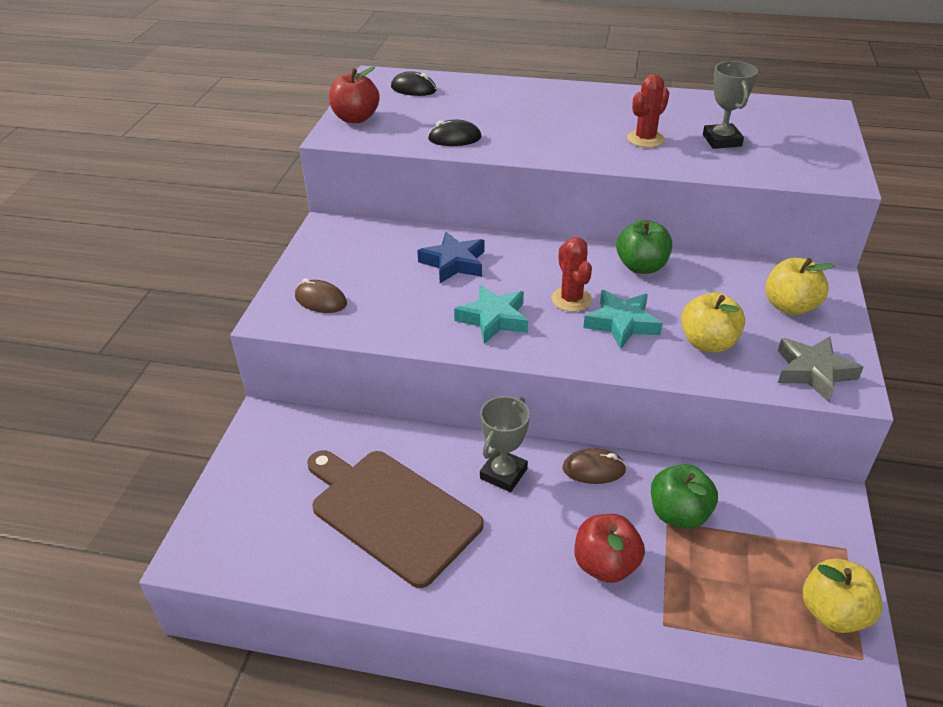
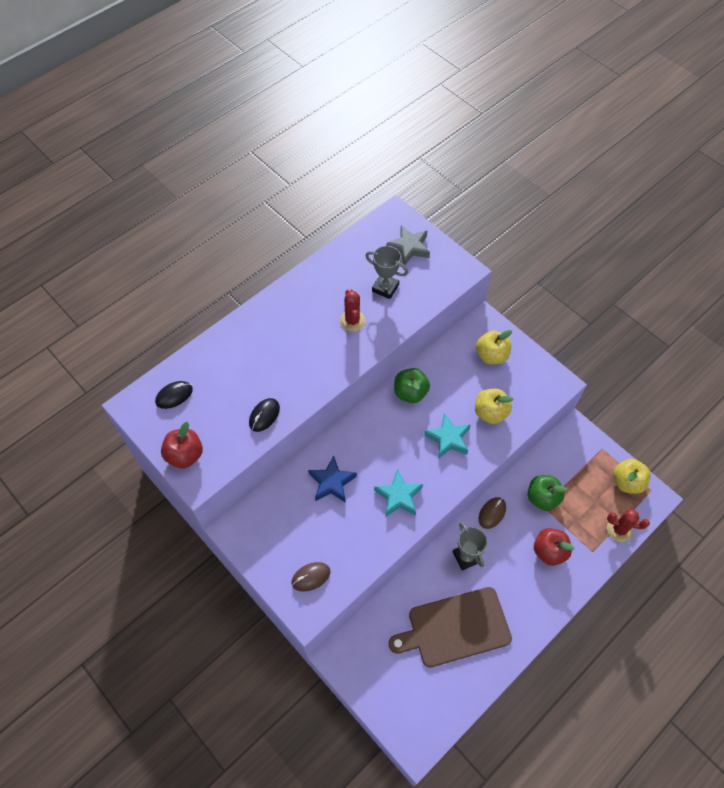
camera: 55 degrees left, 20 degrees up
red cactus [551,237,592,312] -> red cactus moved to [607,509,650,542]
grey star [778,336,863,402] -> grey star moved to [386,225,430,265]

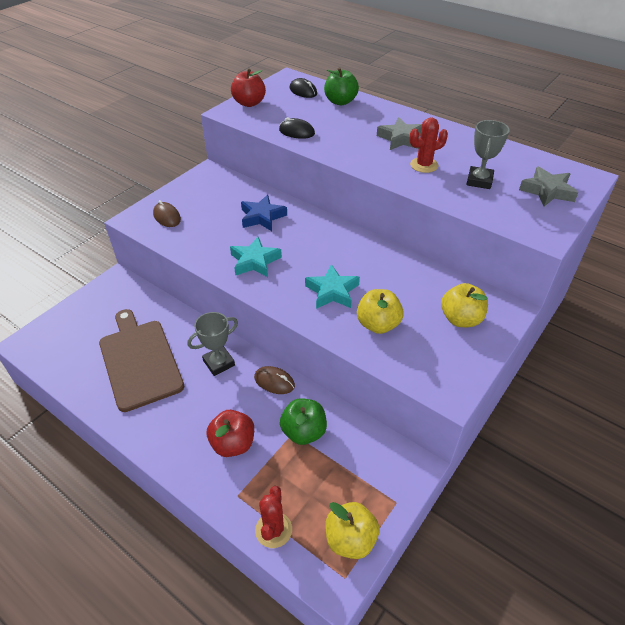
camera: 80 degrees right, 15 degrees down
green apple [394,368,430,403] -> green apple moved to [324,67,359,105]
none -> grey star [377,117,422,150]

